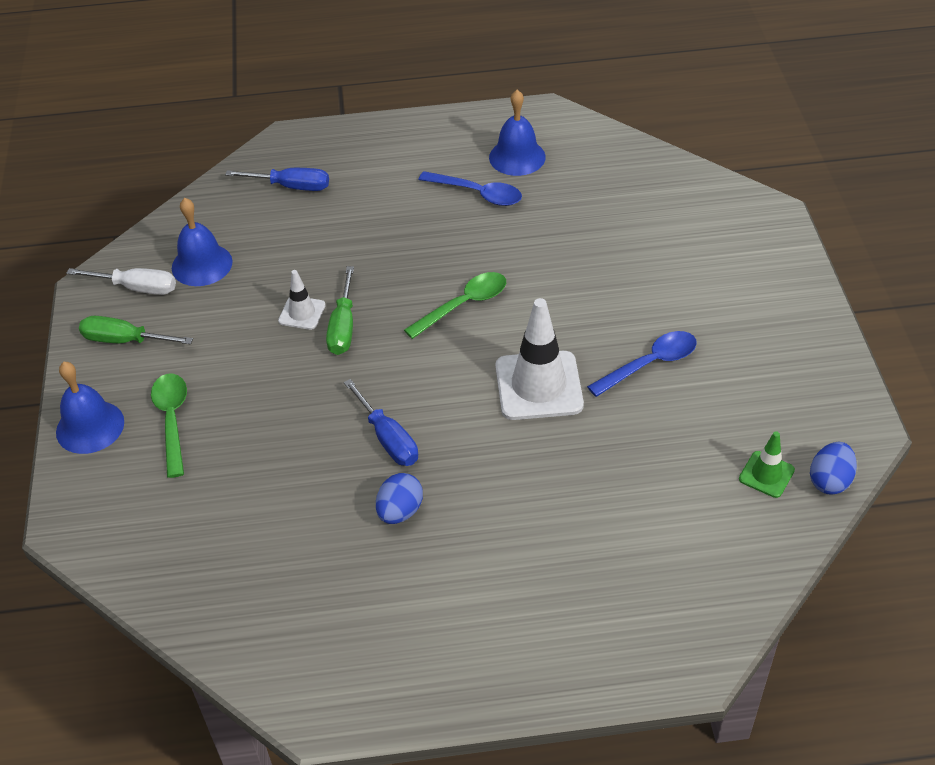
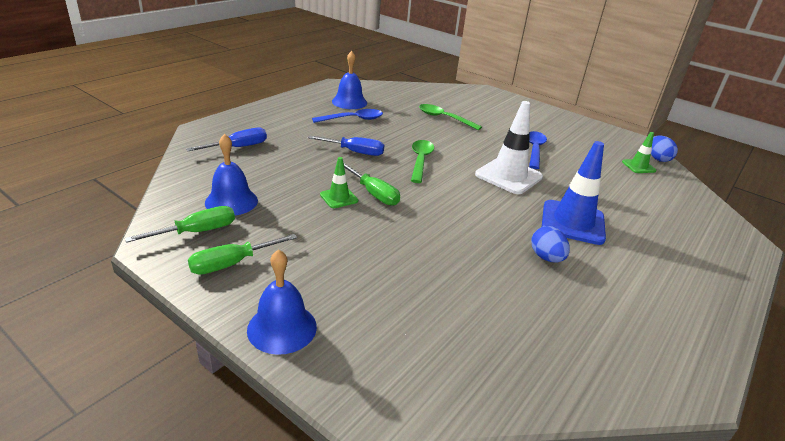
camera: 50 degrees left, 15 degrees down
white screwdriver [66,268,176,295] -> green screwdriver [125,206,235,243]
green spoon [151,374,187,478] -> green spoon moved to [419,104,482,130]
white traffic cone [278,270,326,330] -> green traffic cone [320,157,358,208]
blue screwdriver [344,379,418,466] -> blue screwdriver moved to [308,135,384,156]
none -> blue traffic cone [542,141,606,245]

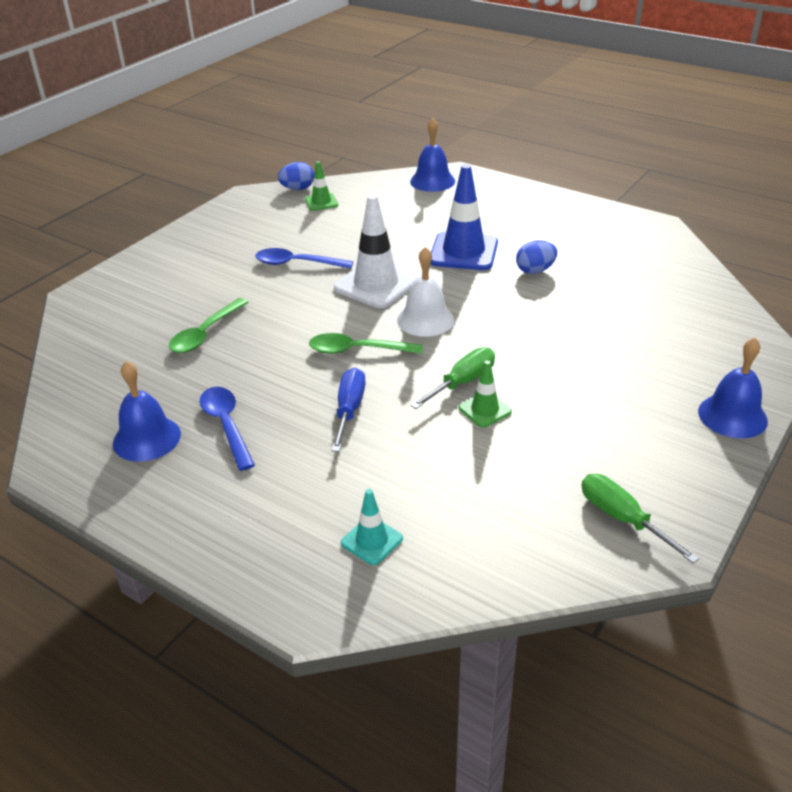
camera: 90 degrees left, 5 degrees up
blue screwdriver [186,128,267,151] -> turquoise traffic cone [341,489,403,565]
green screwdriver [188,234,297,275] -> none
blue bell [205,134,258,216] -> blue bell moved to [410,118,455,192]
none -> white bell [397,247,454,337]

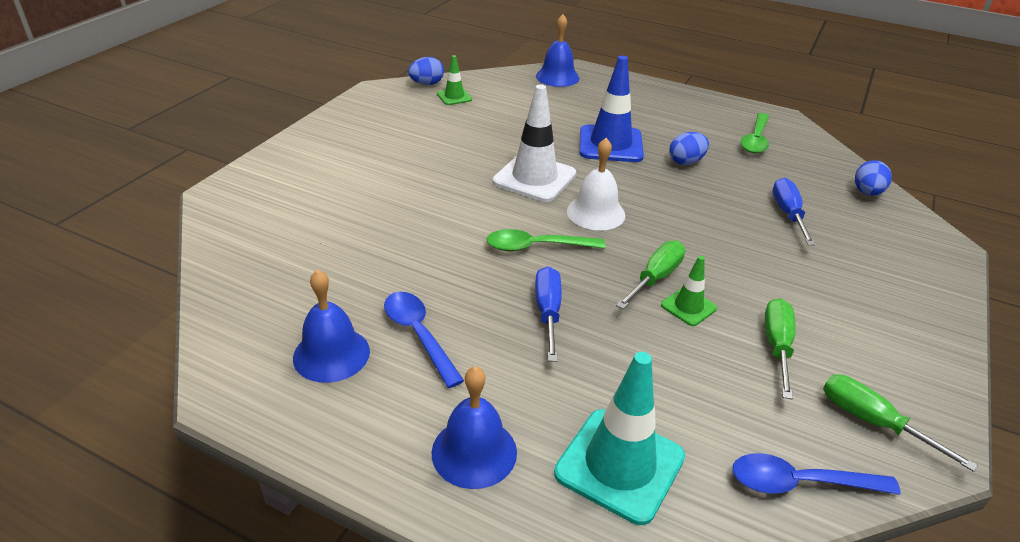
camera: 10 degrees left, 0 degrees up
green spoon [169,298,249,353] -> green spoon moved to [741,113,769,153]
blue spoon [255,248,353,269] -> blue spoon moved to [733,453,901,495]
turquoise traffic cone [341,489,403,565] -> turquoise traffic cone [554,352,685,525], size x1.94
blue bell [698,337,768,438] -> blue bell moved to [432,366,517,489]
none -> green screwdriver [765,298,796,399]
none -> blue screwdriver [772,178,815,245]
none -> blue egg [855,160,892,196]

